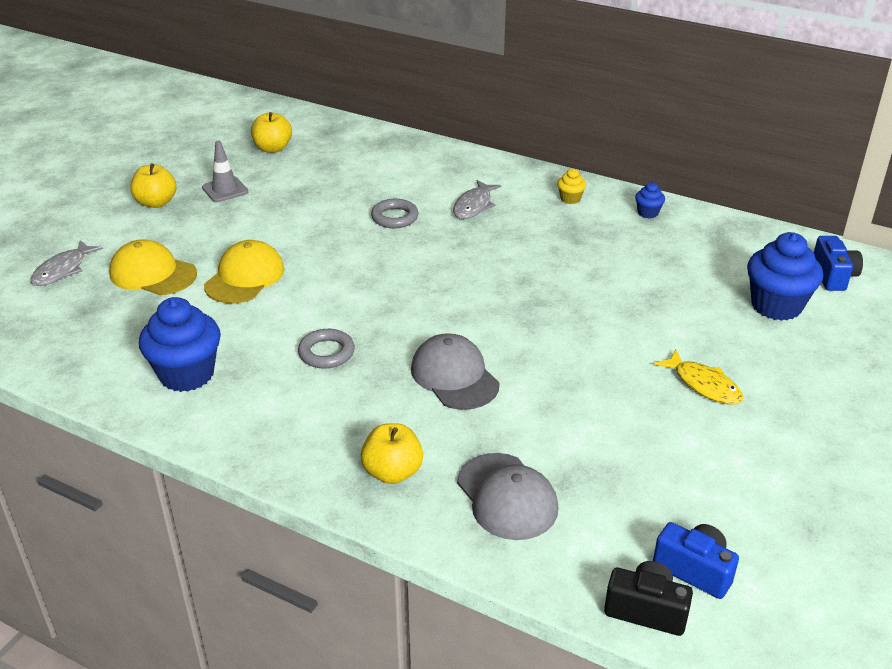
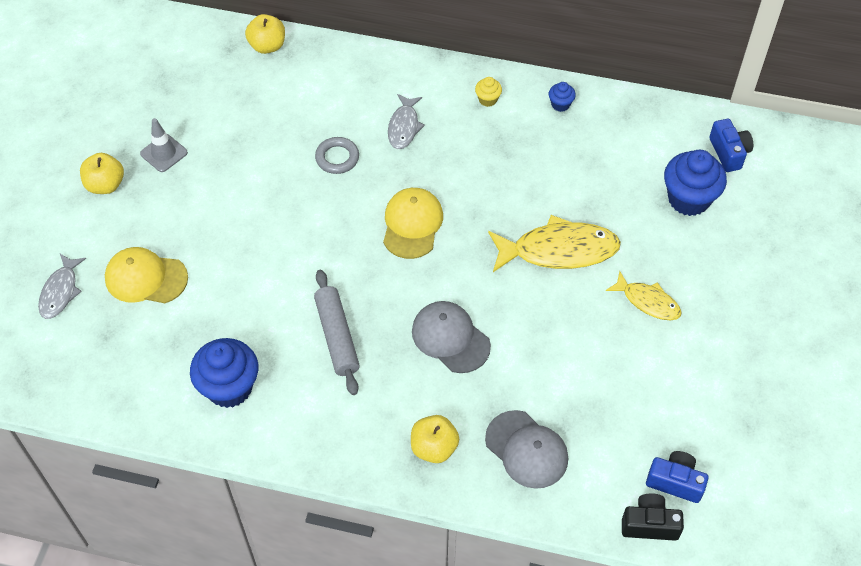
camera: 15 degrees left, 20 degrees up
yellow cap [204,240,285,303] -> yellow cap moved to [383,188,443,259]
yellow apple [251,112,292,153] -> yellow apple moved to [245,14,285,54]
grey ring [298,329,355,368] -> grey rolling pin [314,270,360,395]
none -> yellow fish [488,215,621,272]

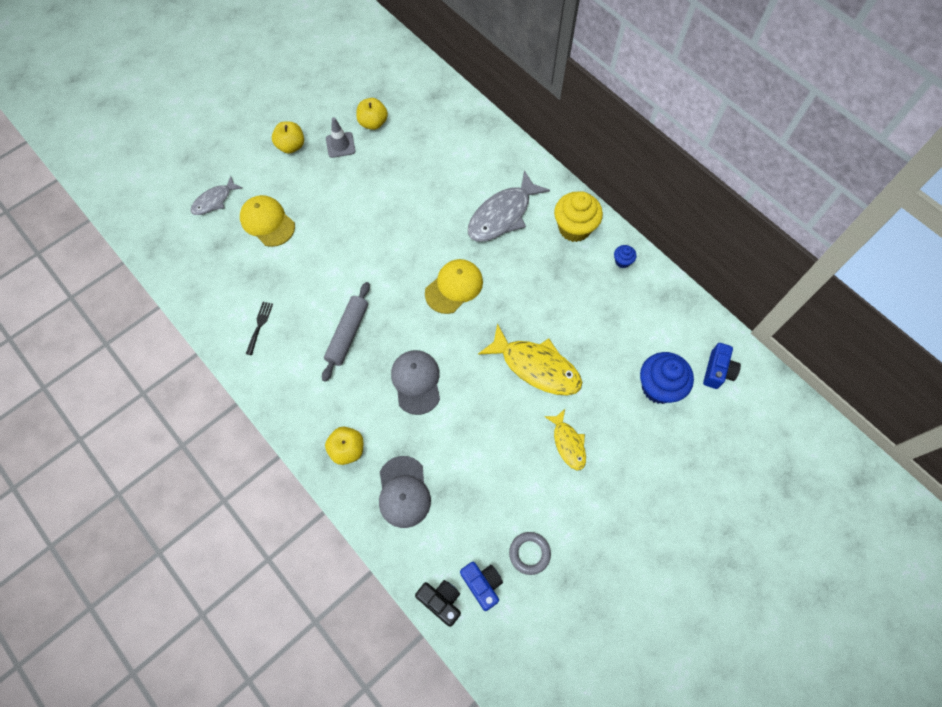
camera: 35 degrees right, 10 degrees up
blue cupcake [190,338,258,408] -> black fork [246,302,273,355]
yellow apple [245,14,285,54] -> yellow apple moved to [356,98,388,130]
grey ring [315,137,359,174] -> grey ring moved to [509,532,551,575]
grey fish [388,94,425,149] -> grey fish [468,170,550,241], size x1.74
yellow cupcake [475,77,502,107] -> yellow cupcake [554,191,603,242], size x2.16

